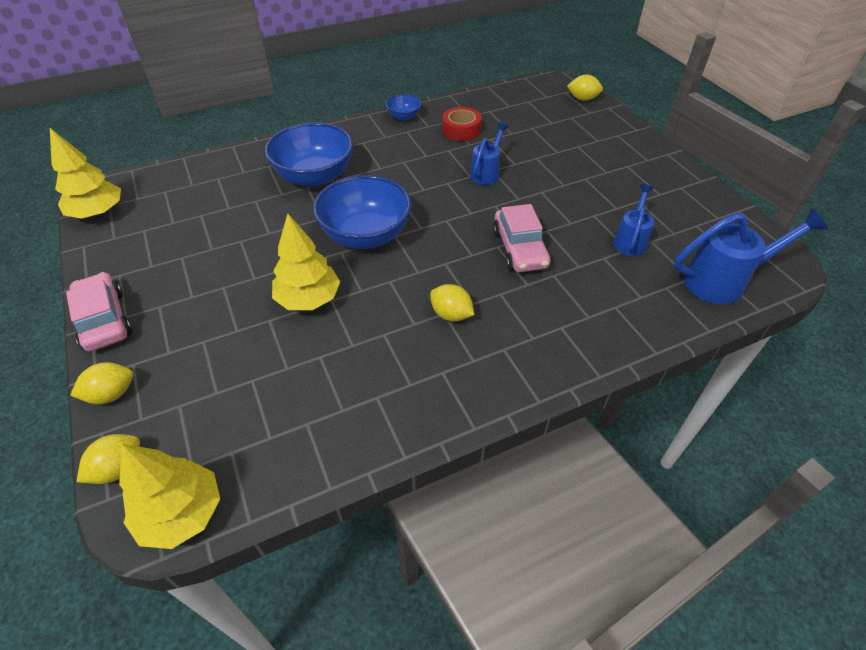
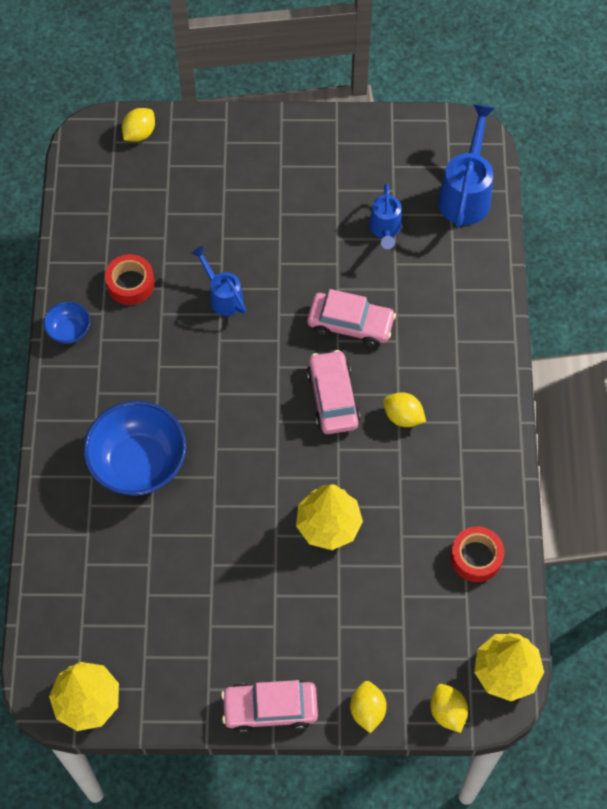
camera: 65 degrees left, 15 degrees up
blue bowl [313,175,412,249] -> none
yellow lemon [430,284,475,322] -> yellow lemon turned 60 degrees clockwise [383,392,426,427]
blue watering can [613,184,654,256] -> blue watering can turned 135 degrees counterclockwise [369,183,402,249]
none -> pink car [307,350,360,434]
none -> red tape [450,526,504,582]

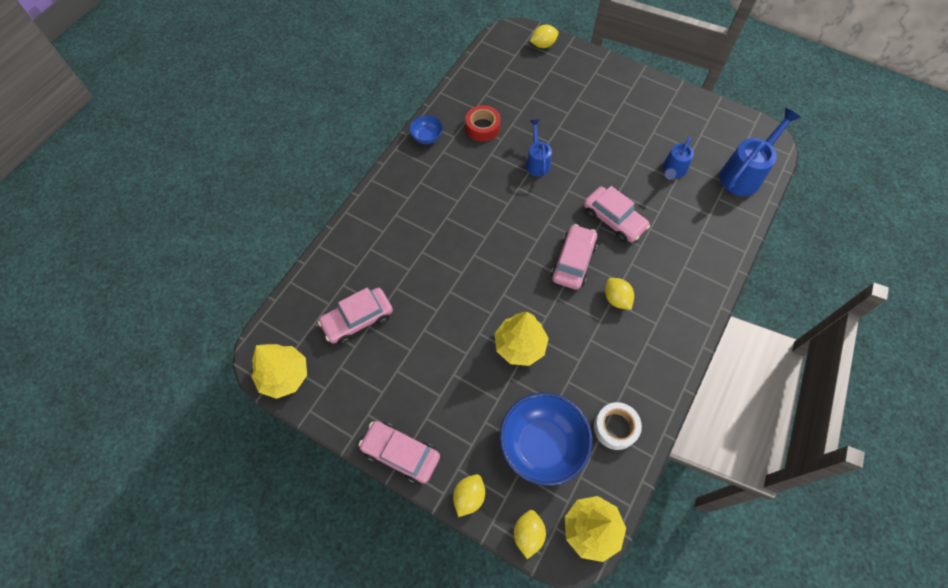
camera: 30 degrees right, 0 degrees up
blue bowl [83,401,186,496] -> blue bowl moved to [500,392,592,486]
red tape [450,526,504,582] -> white tape [594,402,642,450]
none -> pink car [318,288,393,344]

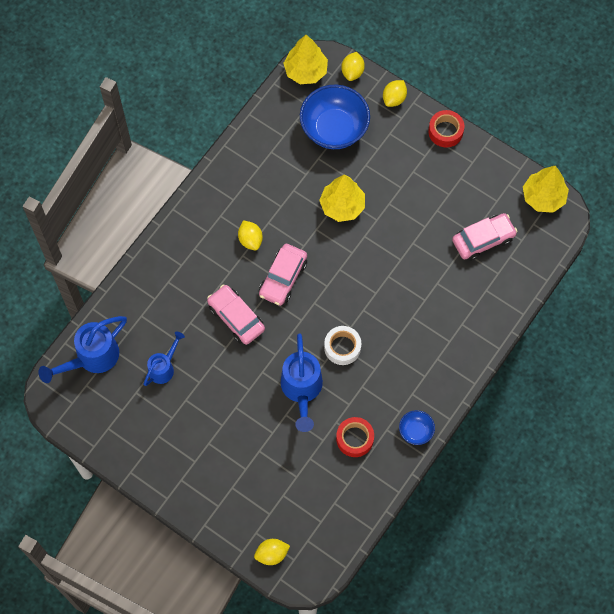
camera: 175 degrees left, 5 degrees up
pink car [359,421,440,484] -> red tape [428,110,464,147]
blue watering can [526,119,552,176] -> blue watering can [281,333,323,432], size x1.65
white tape [594,402,642,450] -> white tape moved to [324,326,361,365]

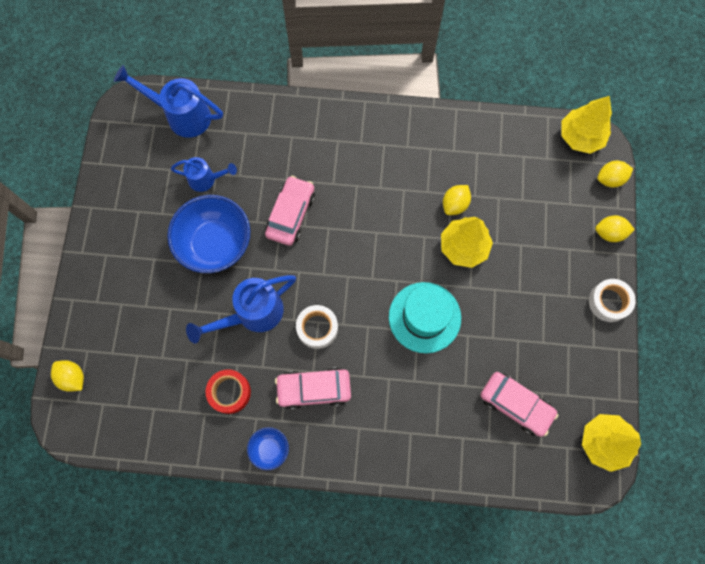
camera: 60 degrees right, 5 degrees up
yellow lemon [238,220,263,250] -> yellow lemon moved to [443,185,471,215]
pink car [259,244,307,306] -> pink car moved to [275,368,351,410]
blue bowl [300,85,370,149] -> blue bowl moved to [167,195,251,273]
red tape [428,110,464,147] -> white tape [589,279,636,322]
none -> turquoise hat [389,282,461,353]

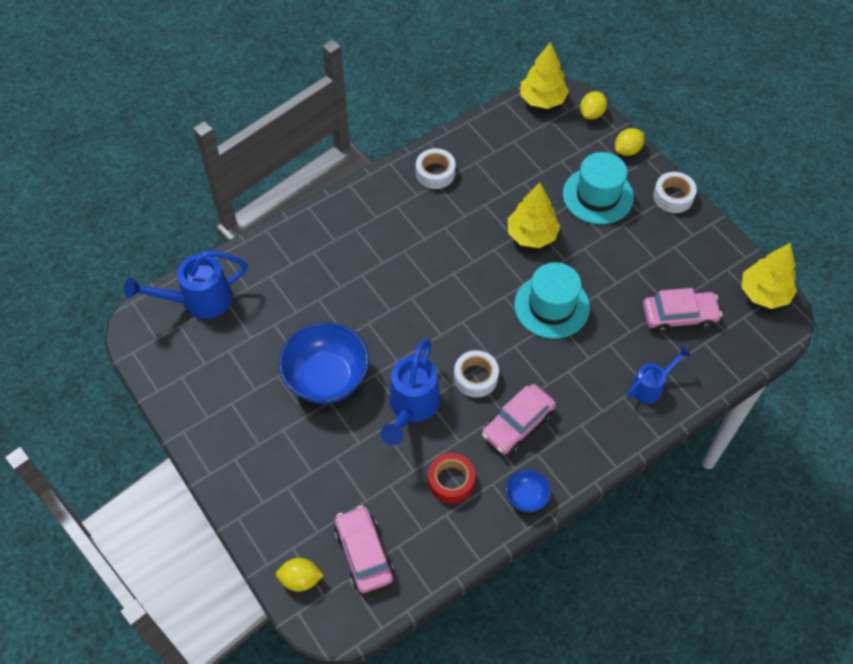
camera: 40 degrees left, 15 degrees down
blue watering can [171,157,237,192] -> blue watering can moved to [627,346,691,404]
pink car [265,176,315,246] -> pink car moved to [334,506,394,593]
yellow lemon [443,185,471,215] -> none
none -> white tape [416,148,455,189]
none -> turquoise hat [563,152,634,224]

